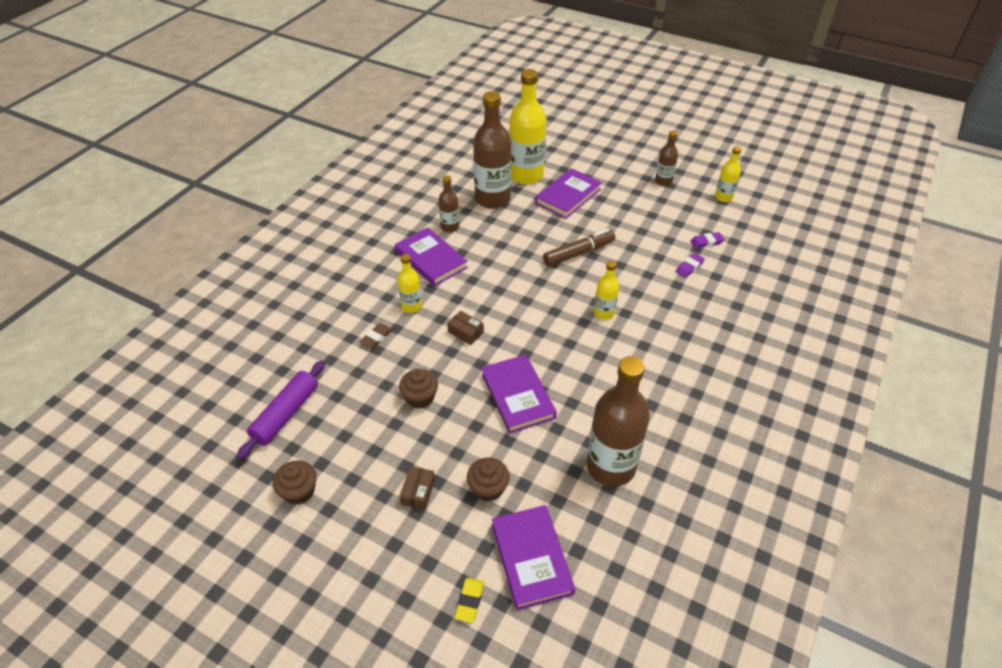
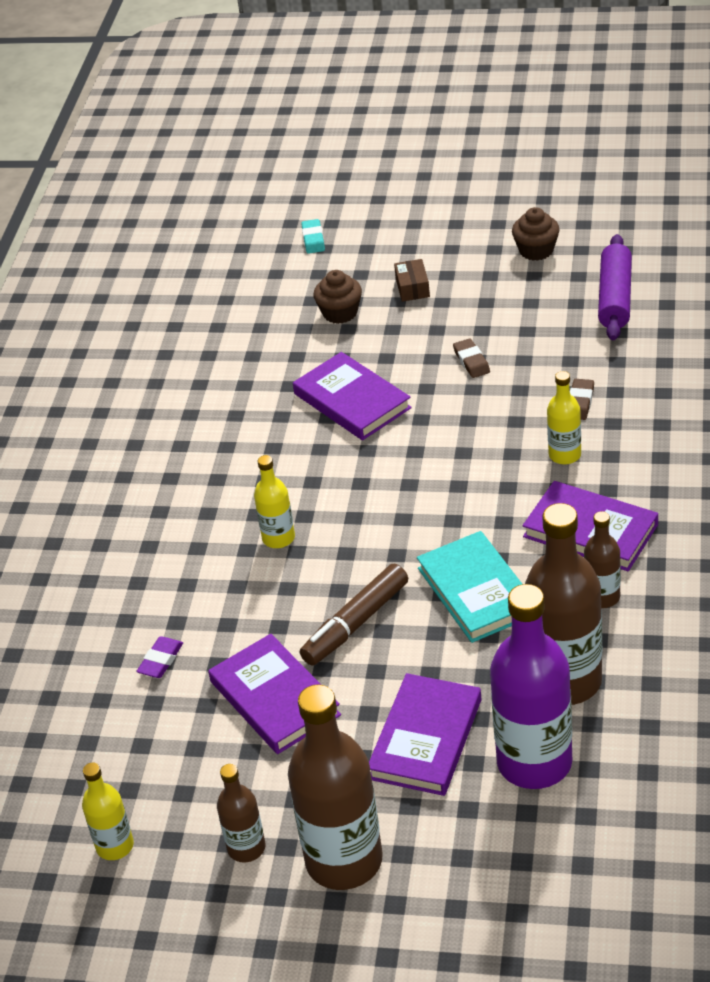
camera: 165 degrees right, 5 degrees down
brown cupcake [399,369,438,409] -> brown eraser [453,338,490,378]
brown box [447,311,484,345] -> none
yellow eraser [455,578,484,623] -> turquoise eraser [301,219,325,254]
purple book [492,505,575,610] -> purple book moved to [208,634,341,754]
yellow bottle [509,69,546,184] -> purple bottle [490,584,572,789]
brown bottle [587,356,650,487] -> brown bottle moved to [288,685,383,890]
purple eraser [690,232,725,249] -> none
none -> turquoise book [417,531,522,643]

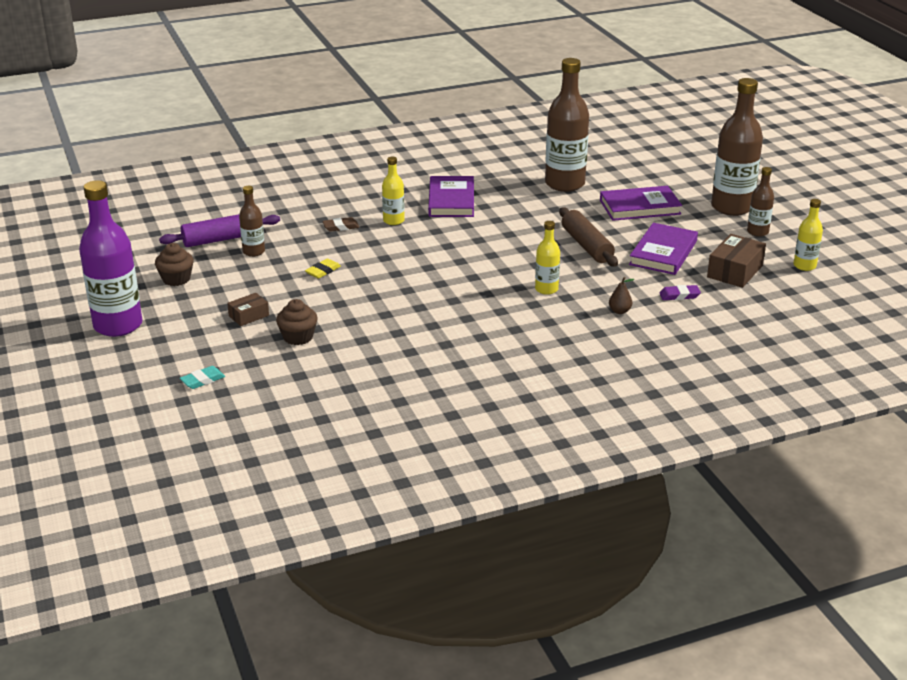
camera: 125 degrees left, 10 degrees down
purple book [293,352,412,440] -> none
brown marker [300,564,408,665] -> brown rolling pin [559,207,618,267]
turquoise book [417,531,522,643] -> none
brown eraser [453,338,490,378] -> yellow eraser [305,259,341,279]
purple bottle [490,584,572,789] -> purple bottle moved to [79,180,142,337]
brown bottle [584,511,621,608] -> brown bottle moved to [239,186,265,257]
none -> brown pear [609,277,634,314]
none -> brown box [707,234,766,288]

